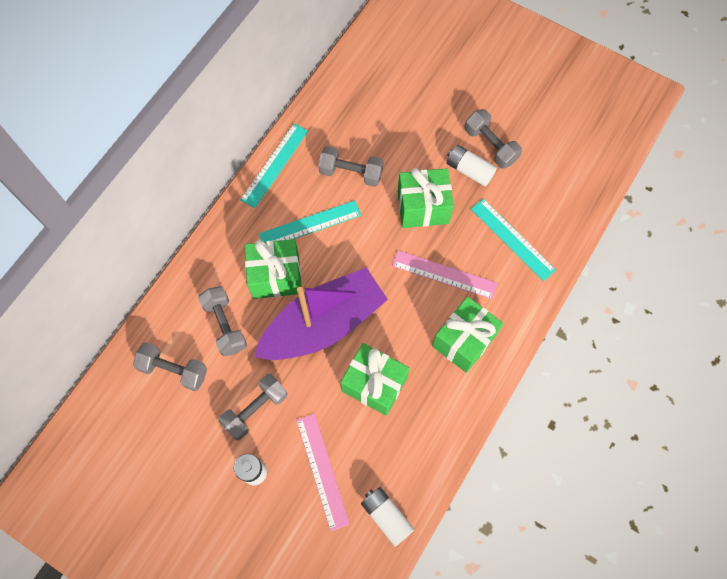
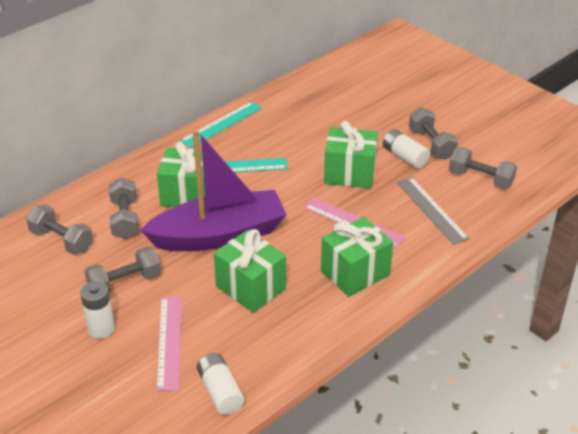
camera: 15 degrees right, 30 degrees down
grey dumbbell [318,146,384,187] -> grey dumbbell moved to [449,147,517,189]
turquoise ruler [471,198,556,281] -> grey ruler [397,177,470,245]

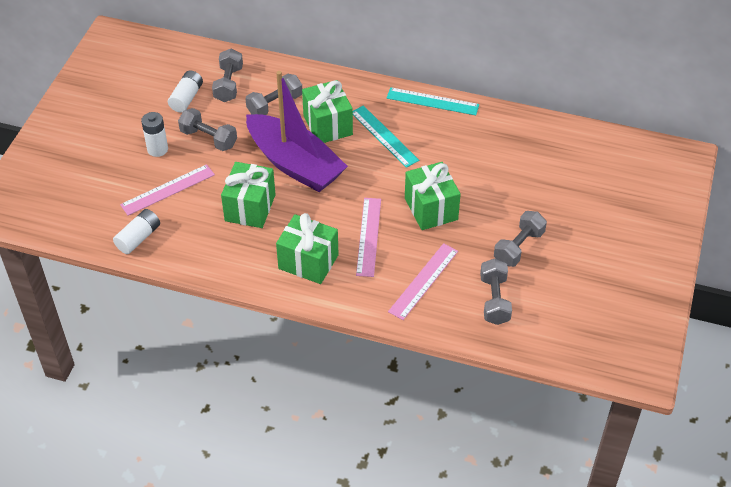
camera: 60 degrees right, 10 degrees up
white battery [383,129,430,169] -> white battery moved to [168,70,203,113]
grey ruler [397,177,470,245] -> pink ruler [388,243,458,320]

